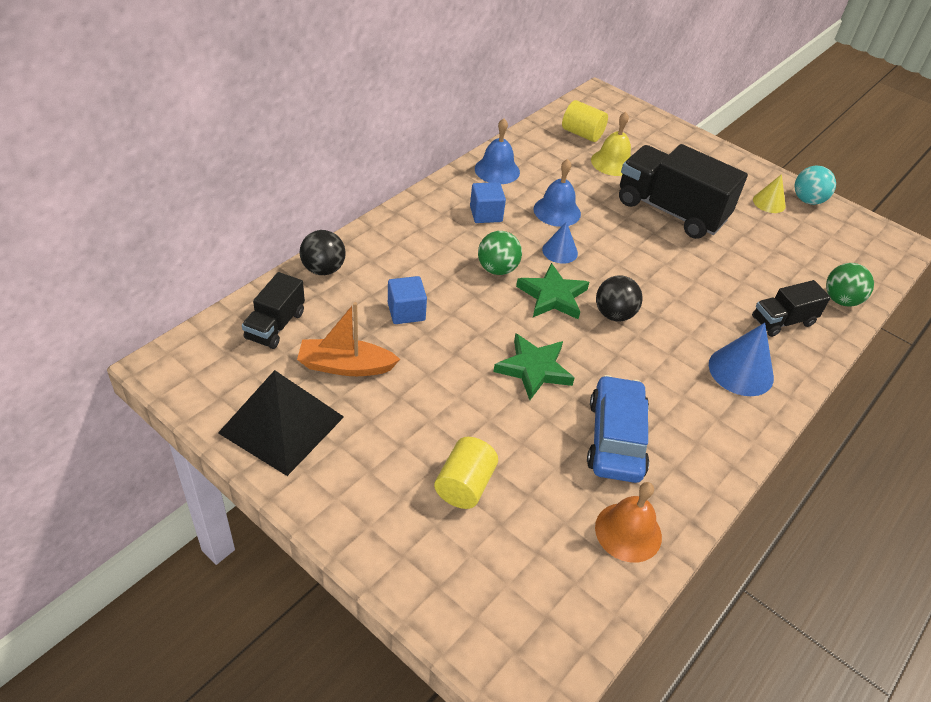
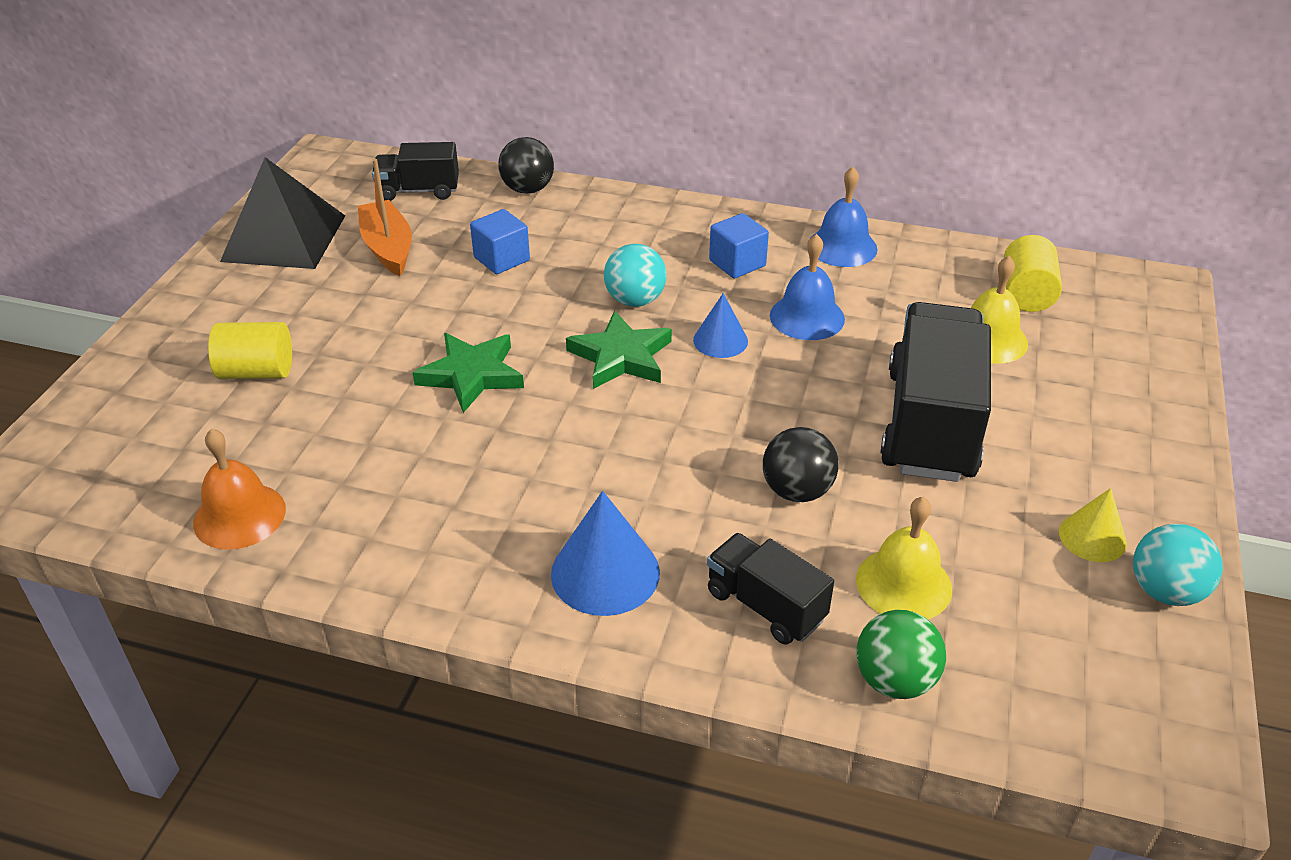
camera: 70 degrees right, 5 degrees down
green ball [478,231,522,275] -> turquoise ball [604,244,667,307]
blue car [587,375,649,483] -> none
black ball [596,275,643,321] -> black ball moved to [763,427,838,502]
none -> yellow bell [856,497,952,619]

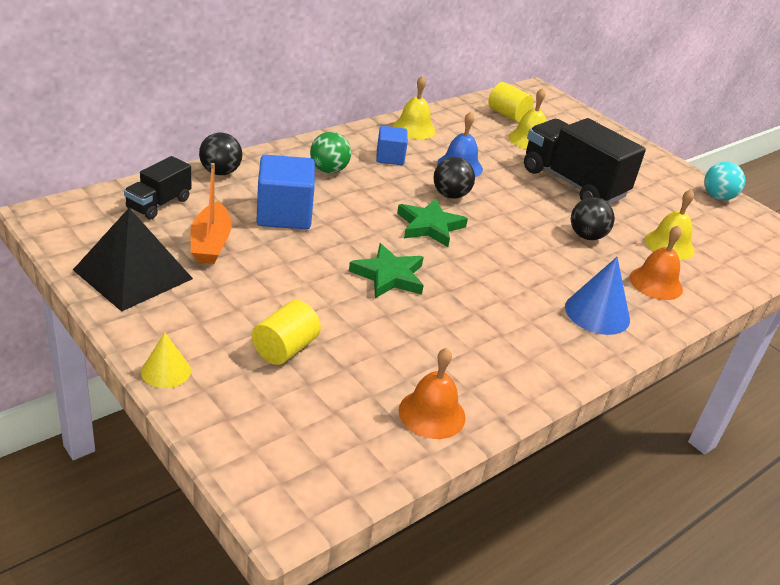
camera: 60 degrees left, 5 degrees down
orange boat [358,159,412,276] -> orange boat turned 105 degrees counterclockwise [190,163,232,264]
blue cube [470,209,530,274] -> blue cube [256,155,315,229], size x1.68
turquoise ball [604,244,667,307] -> none
blue cone [693,293,748,358] -> black ball [434,157,475,199]
black truck [707,533,834,645] -> orange bell [630,225,683,300]
blue bell [807,167,878,267] -> yellow bell [393,75,436,139]
green ball [856,610,946,699] -> green ball moved to [310,132,351,173]
yellow cone [1059,488,1127,562] -> yellow cone moved to [141,332,191,388]

